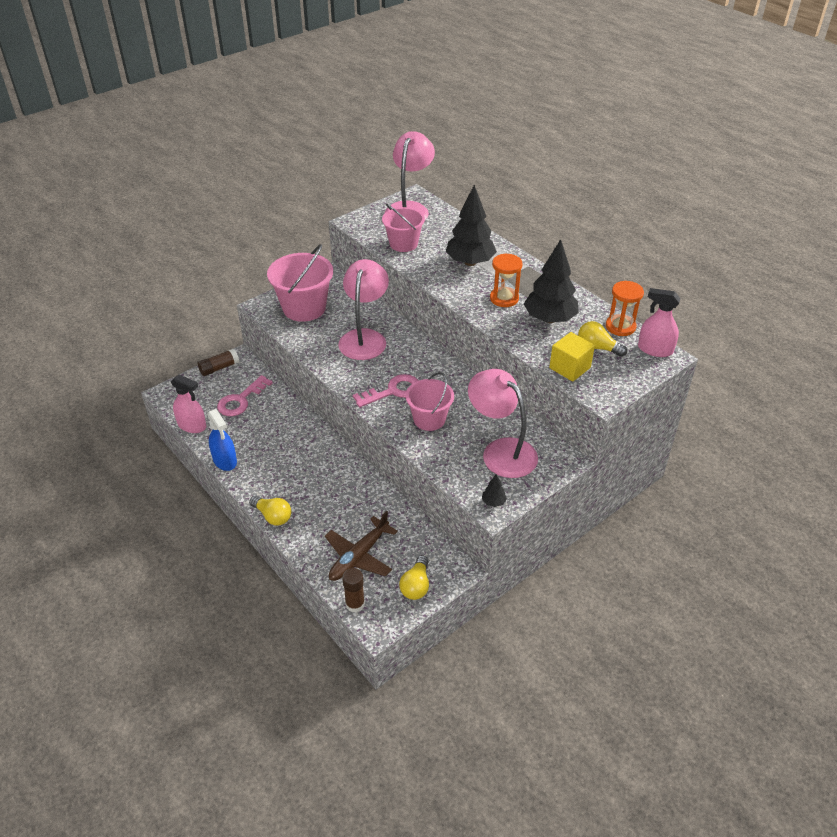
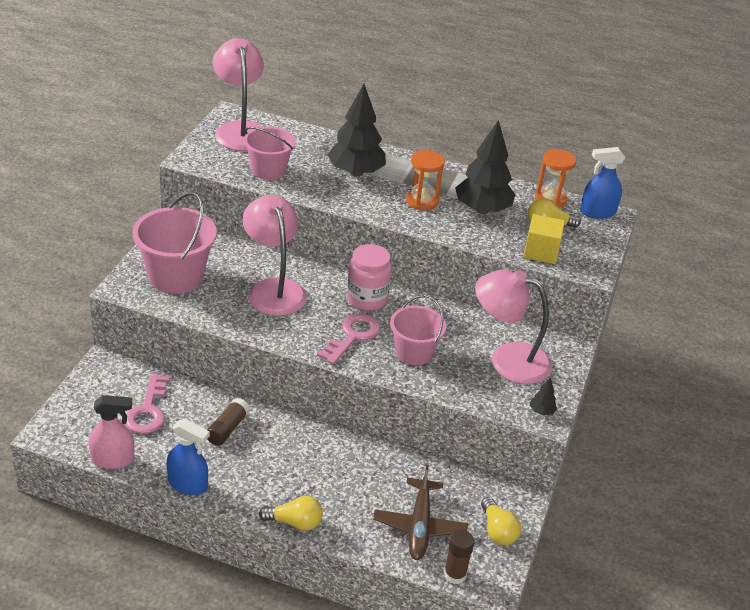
camera: 35 degrees left, 5 degrees down
brown glue stick [198,348,239,376] -> brown glue stick moved to [207,398,250,446]
pink spray bottle [638,288,681,357] -> blue spray bottle [580,147,626,219]
none -> pink jar [347,244,392,311]

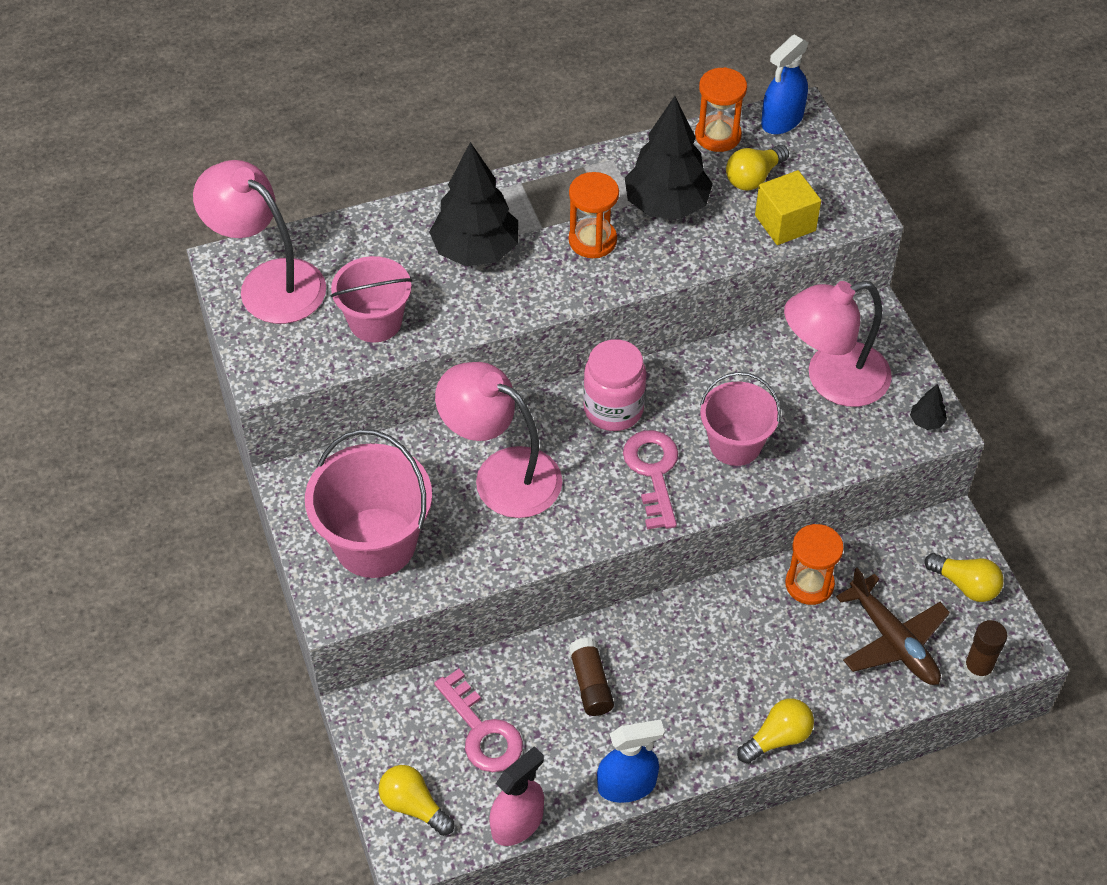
camera: 35 degrees left, 15 degrees up
none -> yellow light bulb [379,765,454,836]
none -> orange hourglass [785,524,844,605]

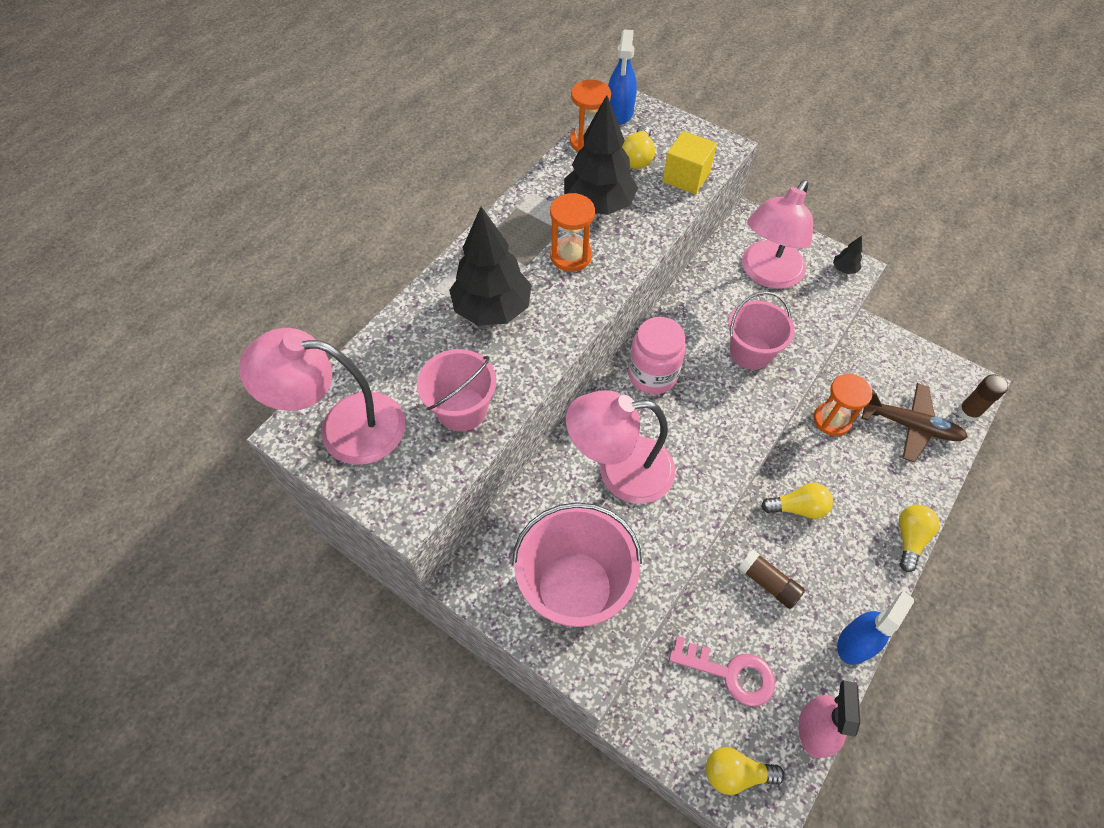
camera: 35 degrees left, 5 degrees up
pink key [623,430,678,530] -> none
yellow light bulb [924,553,1004,602] -> yellow light bulb moved to [761,483,833,519]

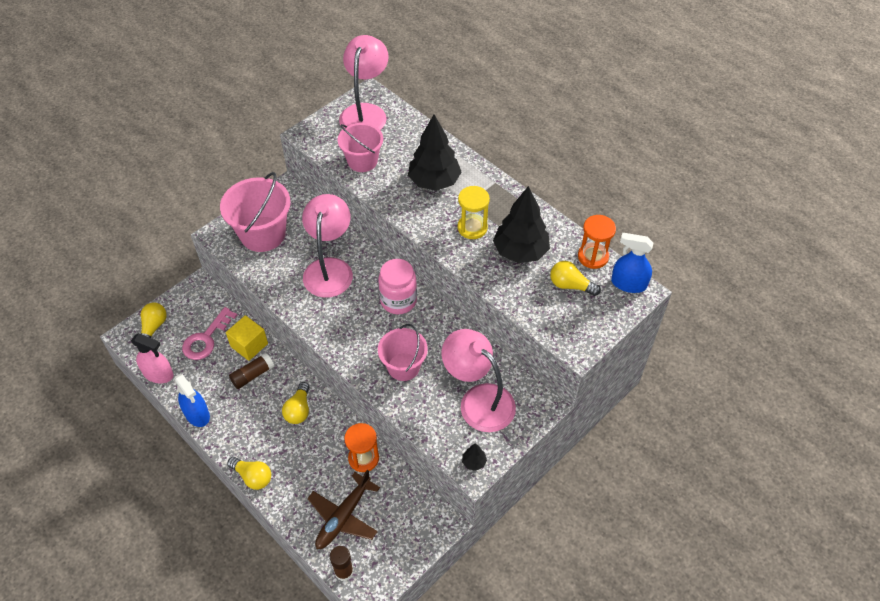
camera: 100 degrees right, 5 degrees down
orange hourglass [550,193,595,272] -> yellow hourglass [457,186,490,239]
yellow cube [662,131,717,194] -> yellow cube moved to [226,315,268,361]

